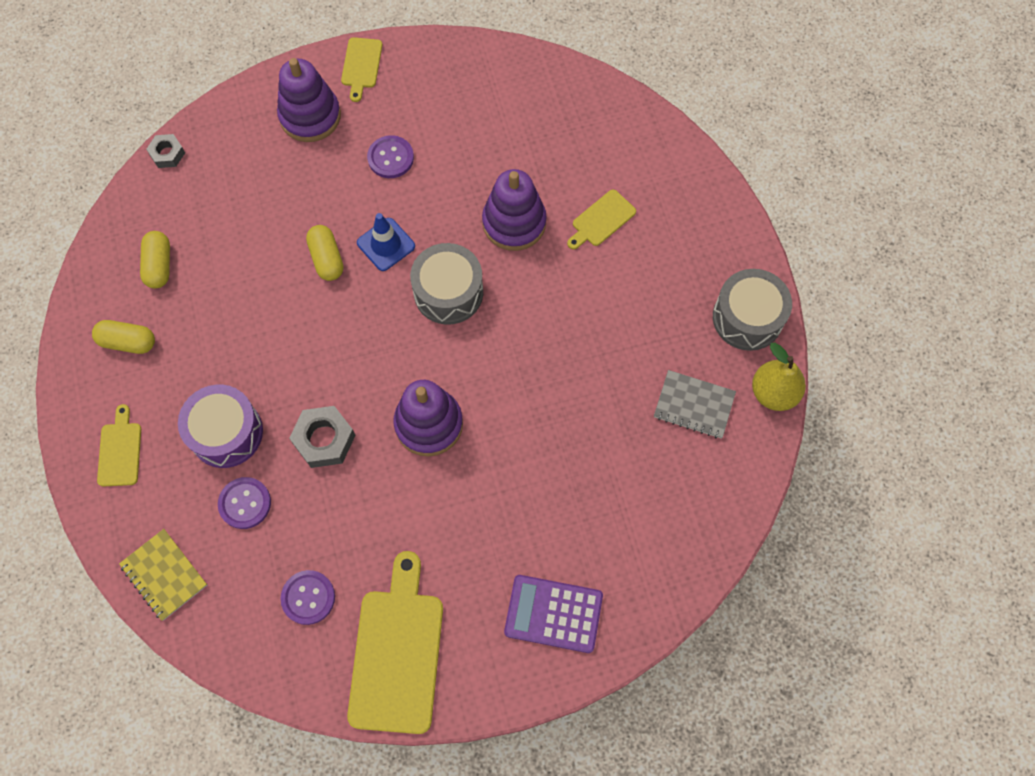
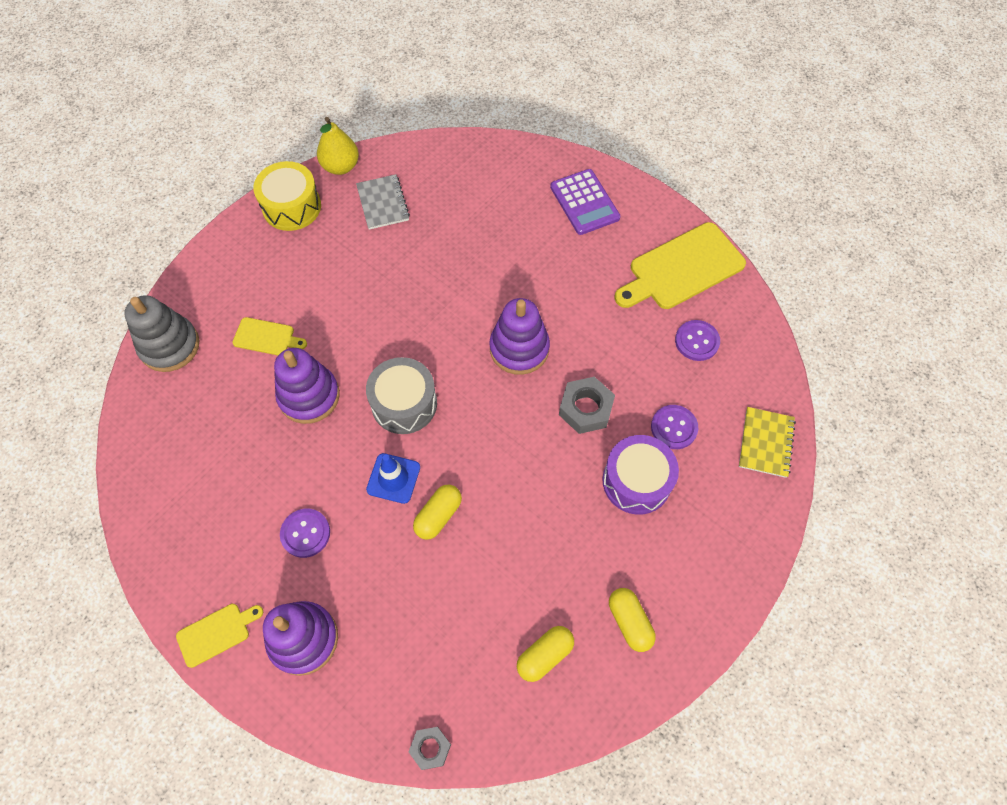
camera: 125 degrees left, 5 degrees down
yellow cutting board [97,404,141,487] -> none
grey drum [713,269,792,351] -> yellow drum [253,161,321,231]
none -> grey stacking toy [124,295,199,372]

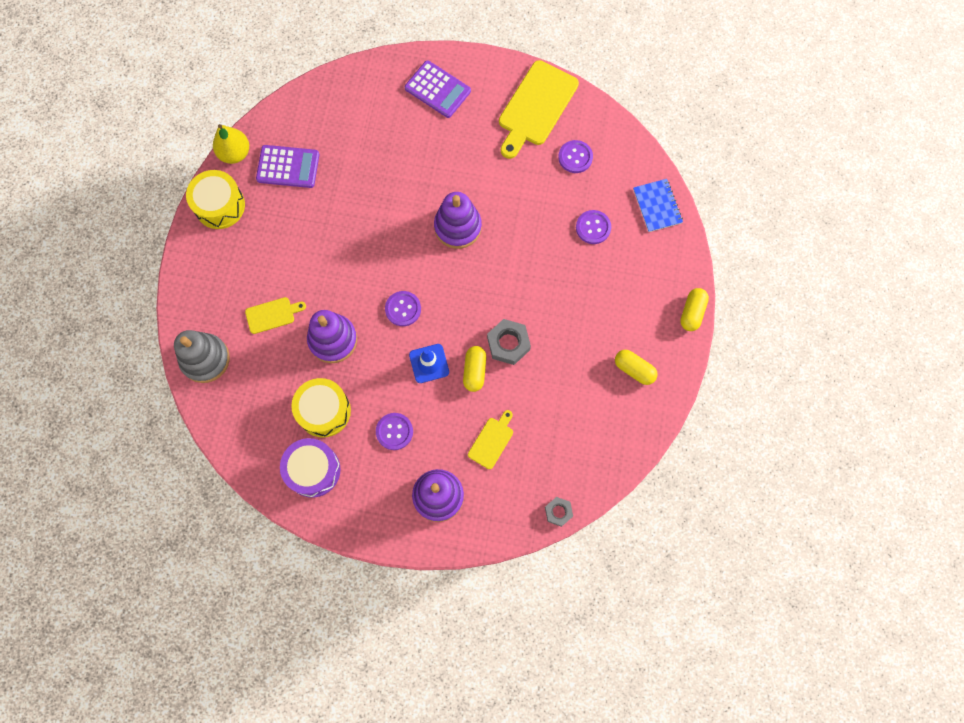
camera: 30 degrees left, 10 degrees up
yellow cutting board [176,604,263,668] -> yellow cutting board moved to [468,410,513,469]
grey notebook [356,174,410,230] -> purple calculator [256,145,319,188]
grey drum [366,357,437,434] -> purple button [385,291,421,326]
yellow capsule [517,626,574,682] -> yellow capsule moved to [680,288,709,331]
grey nut [559,377,615,434] -> grey nut moved to [487,319,531,365]
purple drum [603,435,679,515] -> purple drum moved to [280,438,341,498]
yellow notebook [739,407,796,478] -> blue notebook [633,179,683,232]
none -> yellow drum [291,378,351,438]

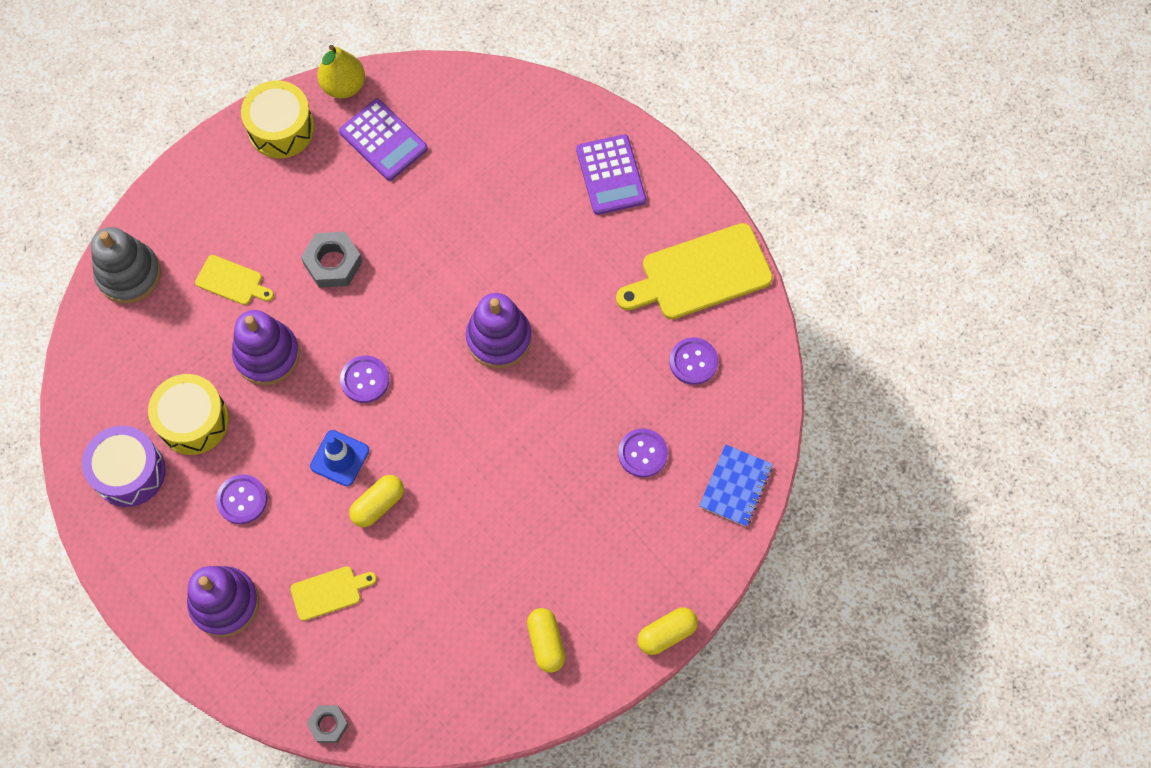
camera: 40 degrees right, 5 degrees down
grey nut [487,319,531,365] -> grey nut moved to [301,232,362,288]

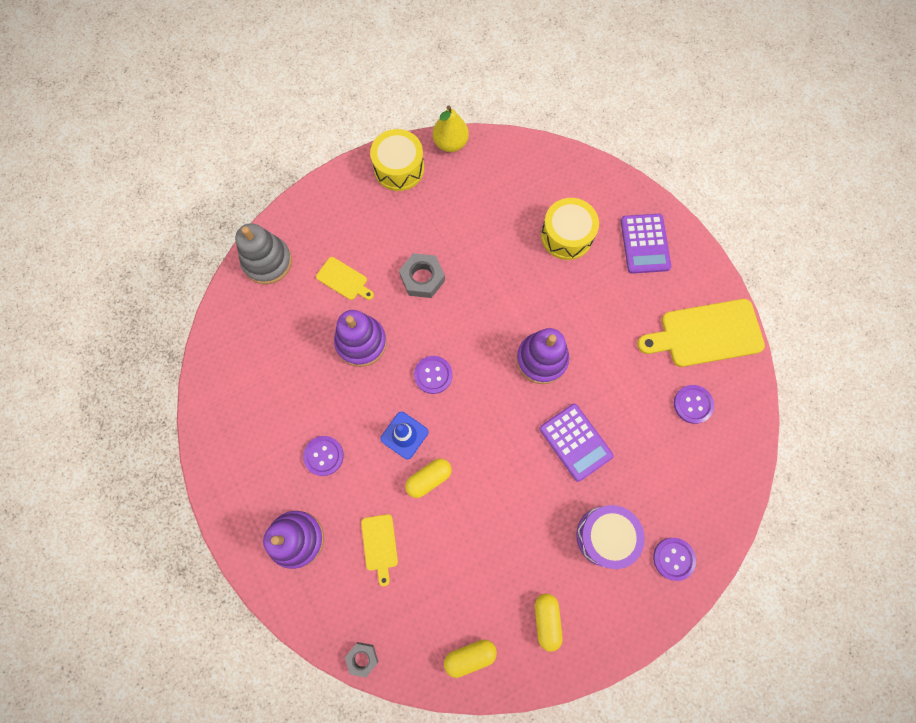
camera: 10 degrees right, 5 degrees up
purple drum [82,426,166,507] -> purple drum moved to [576,505,645,569]
yellow drum [148,374,229,455] -> yellow drum moved to [541,198,599,260]
yellow cutting board [291,566,377,621] -> yellow cutting board turned 90 degrees clockwise [361,514,398,586]
purple calculator [339,99,428,181] -> purple calculator moved to [539,404,614,482]
purple button [618,429,668,477] -> purple button moved to [653,538,696,581]
yellow capsule [637,607,698,655] -> yellow capsule moved to [444,640,497,678]
blue notebook [699,444,773,527] -> none

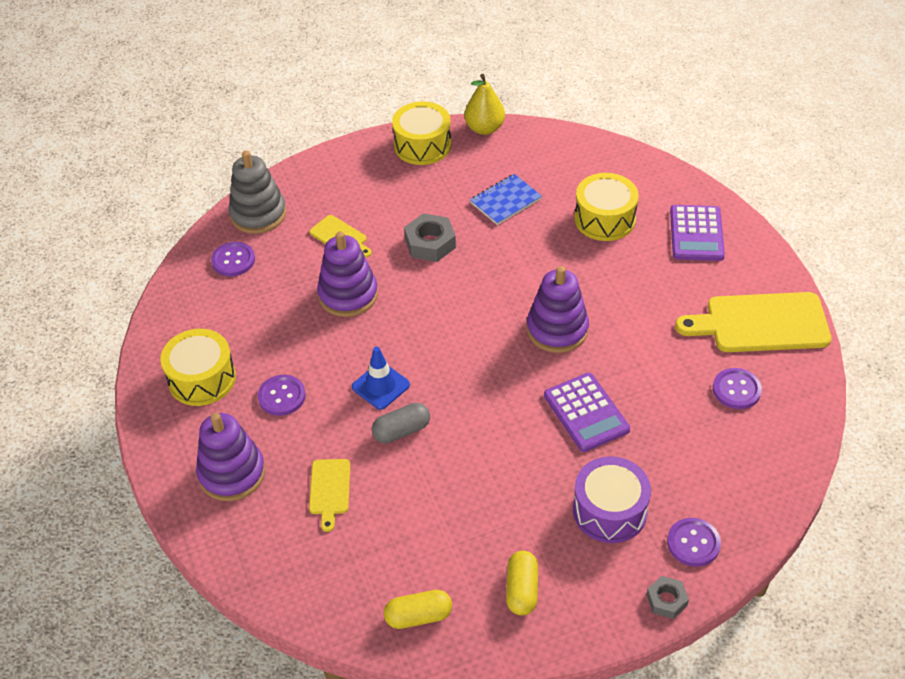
camera: 10 degrees right, 25 degrees down
grey nut [345,642,379,678] -> grey nut moved to [647,576,689,619]
yellow capsule [405,458,452,498] -> grey capsule [372,403,430,443]
purple button [414,356,452,394] -> purple button moved to [211,242,255,276]
none -> yellow drum [160,329,236,406]
none -> blue notebook [470,174,542,225]

